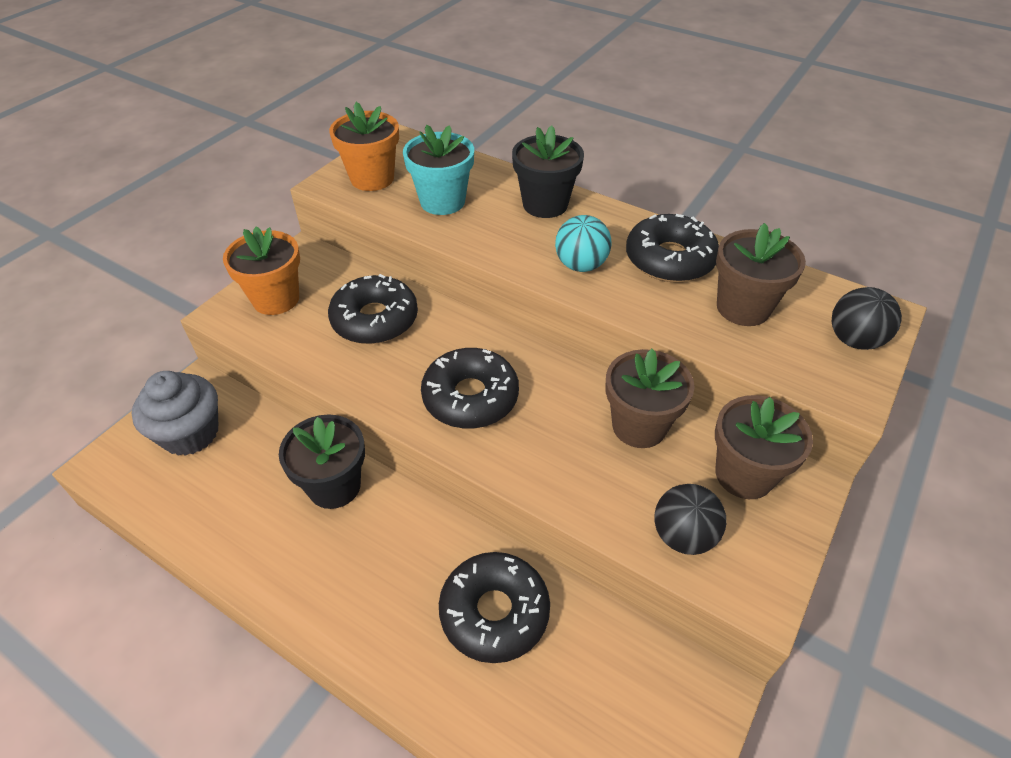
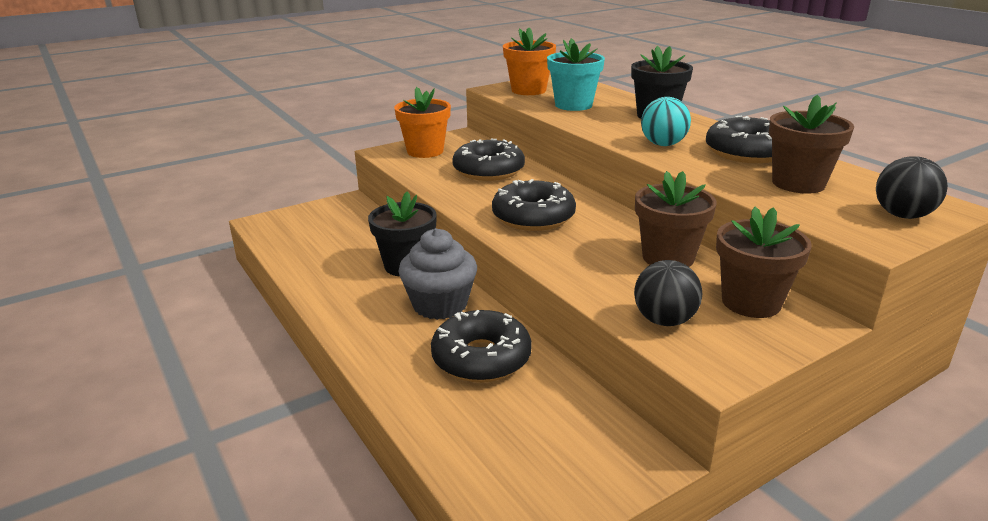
camera: 25 degrees right, 20 degrees down
grey cupcake [131,371,219,456] -> grey cupcake moved to [398,228,477,320]

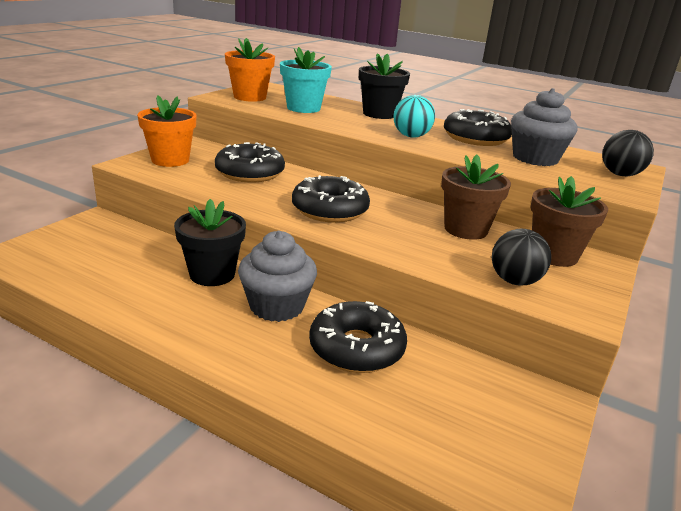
camera: 30 degrees left, 0 degrees up
brown flower pot [769,95,854,194] -> grey cupcake [511,88,578,166]

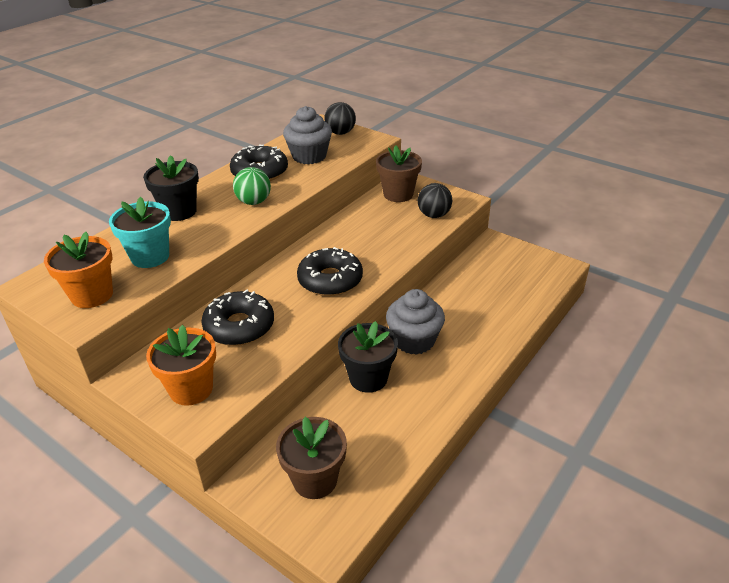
camera: 80 degrees left, 10 degrees up
black donut [309,301,407,373] -> none
turquoise ball [394,95,435,138] -> green ball [233,167,271,205]
brown flower pot [441,154,511,240] -> brown flower pot moved to [276,417,347,499]

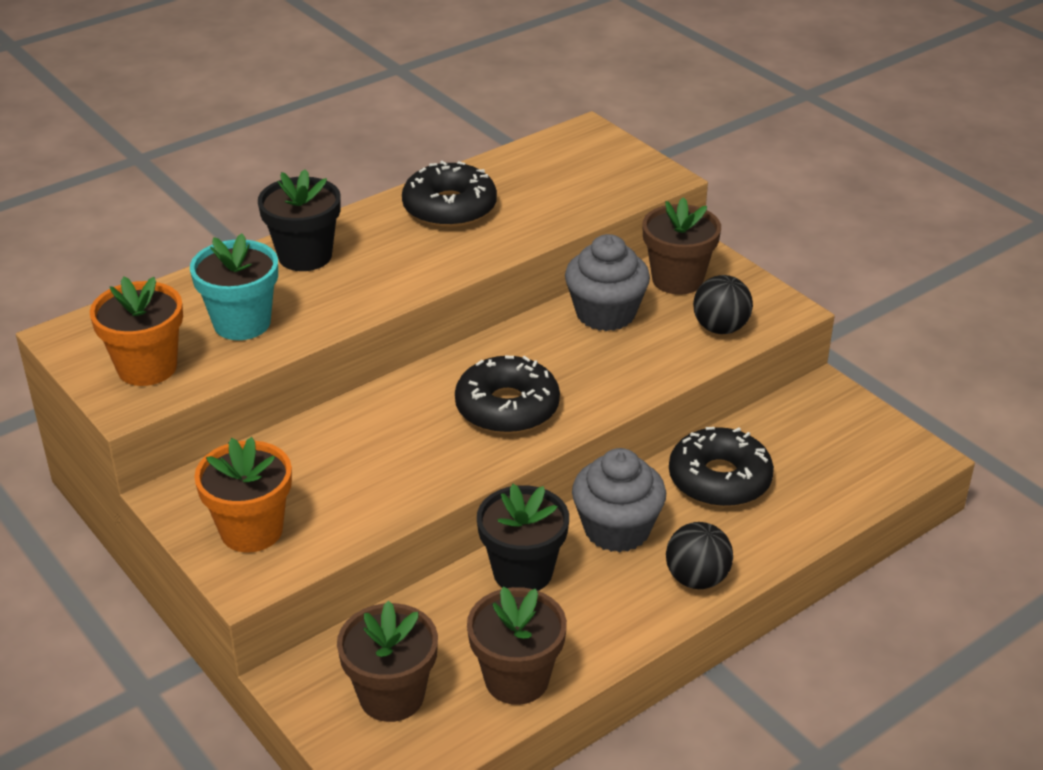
camera: 15 degrees right, 0 degrees up
black donut [201,290,274,346] -> black donut moved to [669,427,774,507]
green ball [233,167,271,205] -> none
grey cupcake [283,106,332,164] -> grey cupcake moved to [565,234,650,331]
black ball [324,102,356,135] -> black ball moved to [666,522,733,589]
none -> brown flower pot [467,586,567,705]

